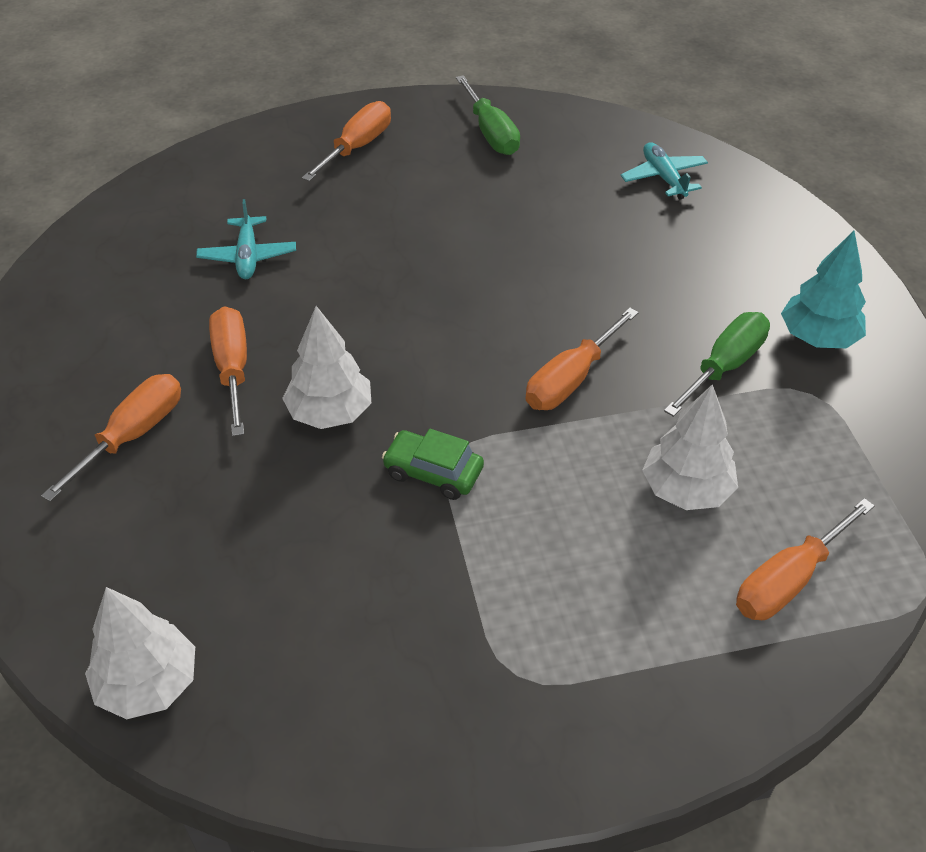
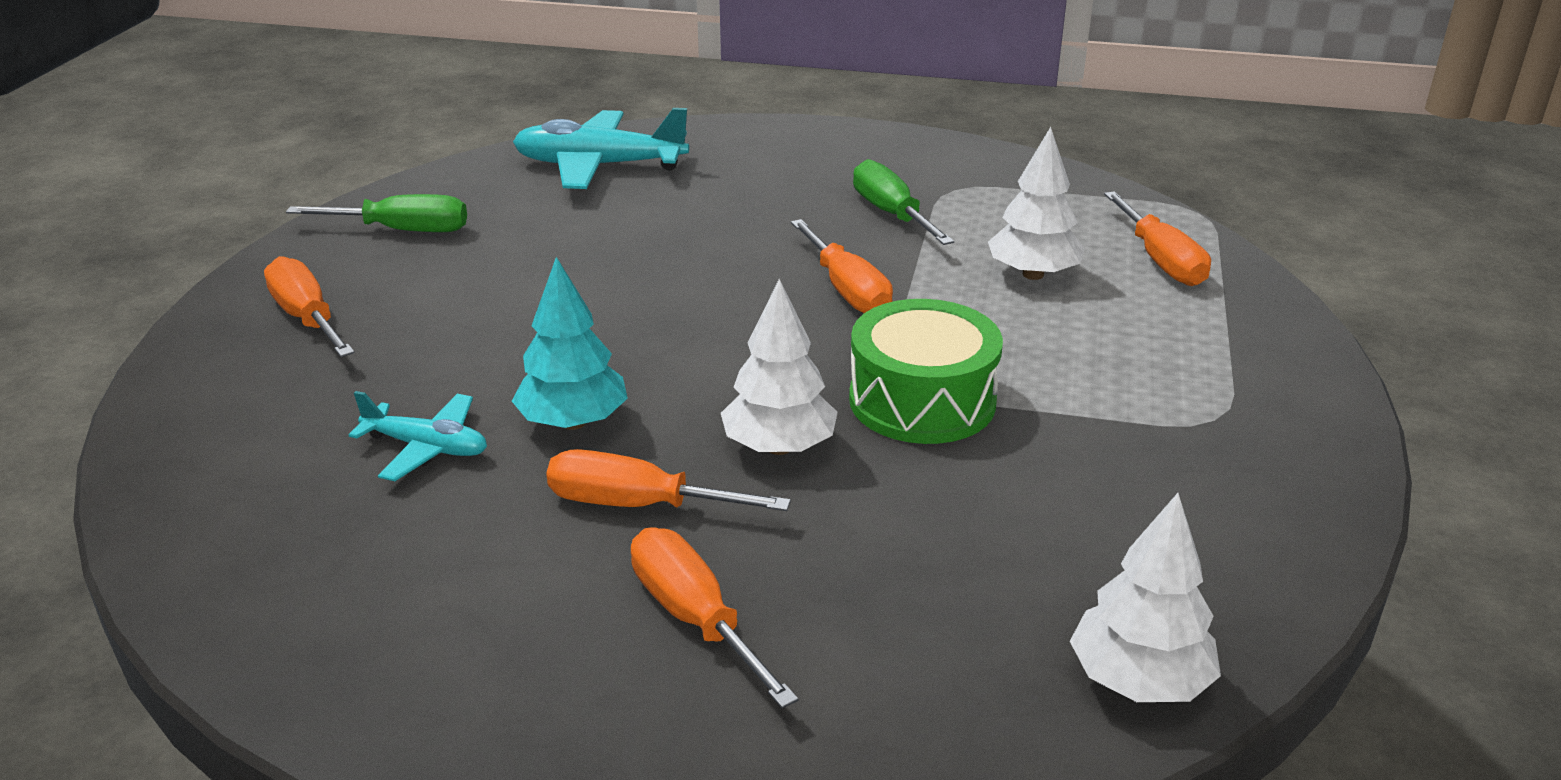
camera: 65 degrees left, 15 degrees down
green car [382,429,484,500] -> green drum [849,299,1003,444]
turquoise plane [621,142,708,199] -> turquoise plane [513,108,689,189], size x1.75
turquoise tree [781,231,866,348] -> turquoise tree moved to [512,257,628,430]

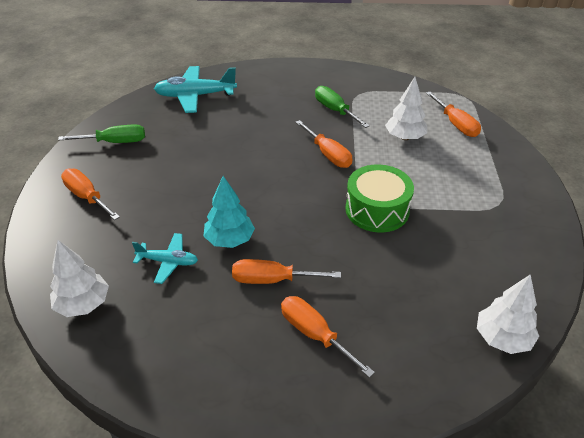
camera: 10 degrees left, 10 degrees up
white tree [721,279,838,455] -> white tree moved to [50,240,109,317]

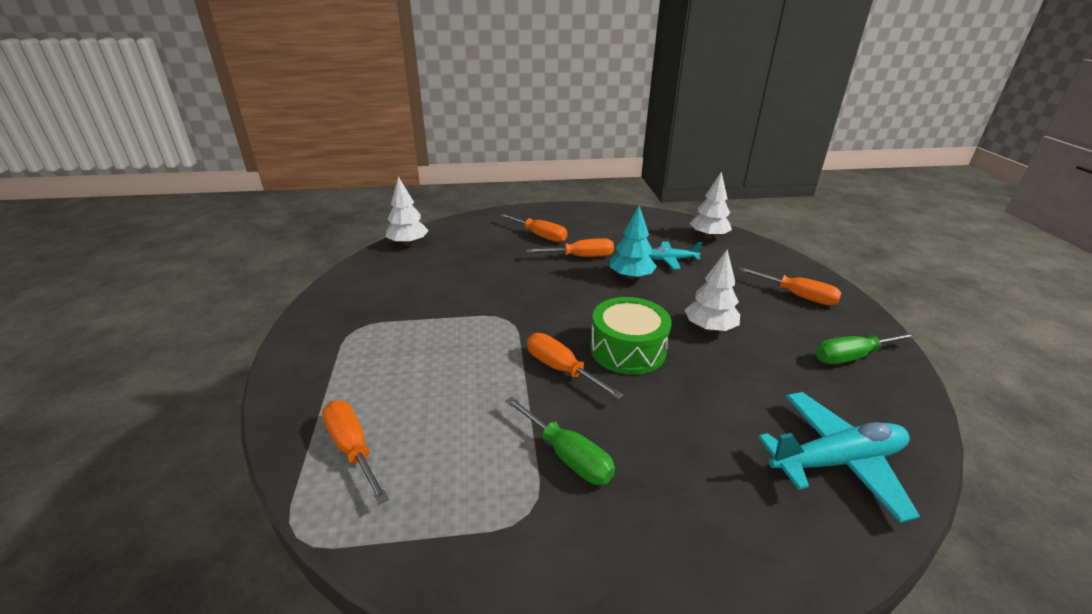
camera: 170 degrees right, 10 degrees down
green drum [346,164,414,232] -> green drum moved to [590,297,672,375]
white tree [385,77,427,140] -> white tree moved to [685,250,740,332]

